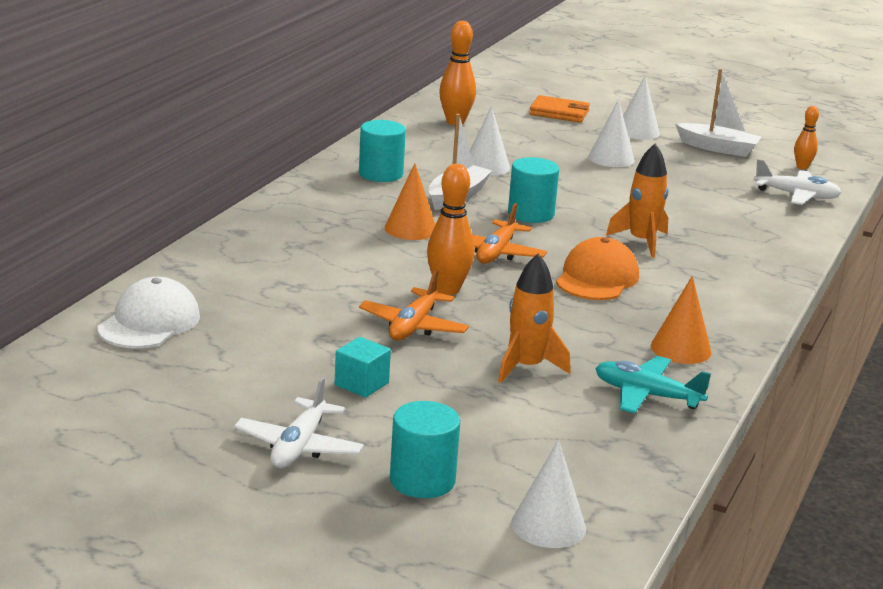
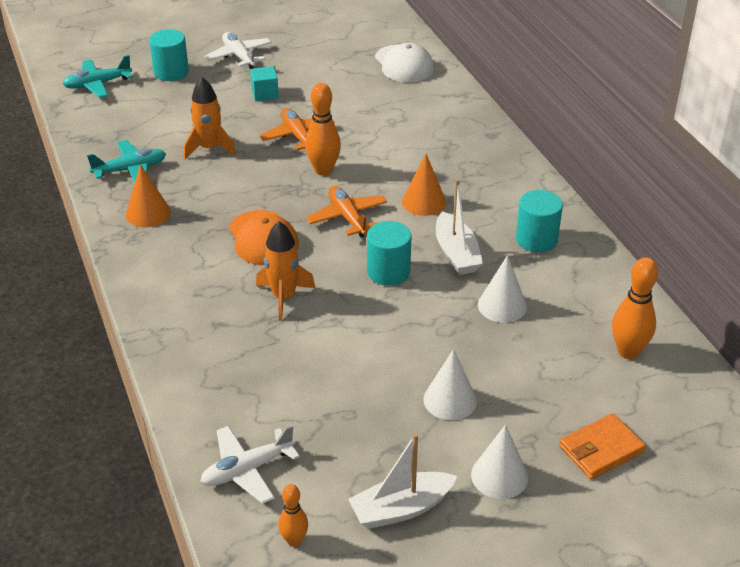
camera: 135 degrees right, 15 degrees up
white cone [511,440,586,548] -> turquoise plane [63,55,132,98]

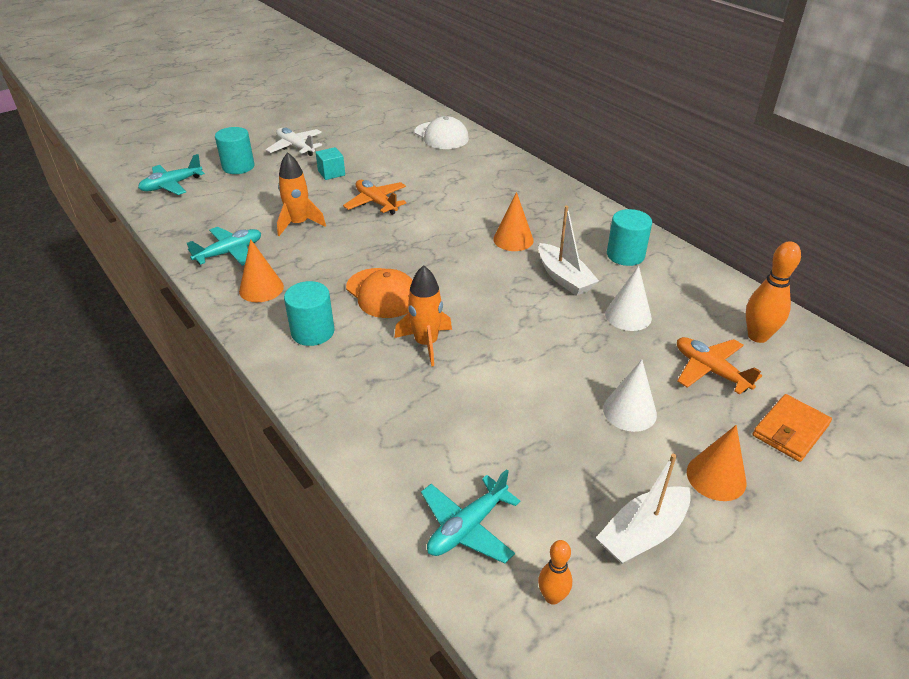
camera: 15 degrees left, 0 degrees up
white plane [201,425,300,504] -> turquoise plane [421,469,520,564]
orange bowling pin [305,83,341,176] -> none
orange plane [306,186,387,238] -> orange plane moved to [677,337,762,395]
turquoise cylinder [367,221,412,286] -> turquoise cylinder moved to [284,281,335,346]
white cone [471,425,528,499] -> orange cone [687,425,746,501]

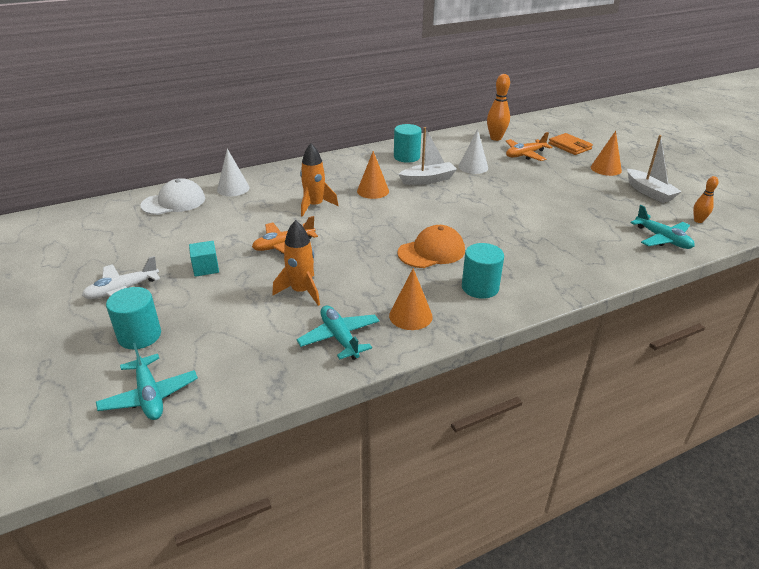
camera: 80 degrees left, 5 degrees down
orange rocket [395,265,452,367] -> orange rocket moved to [300,143,338,217]
white cone [603,360,657,432] -> white cone moved to [217,149,250,196]

